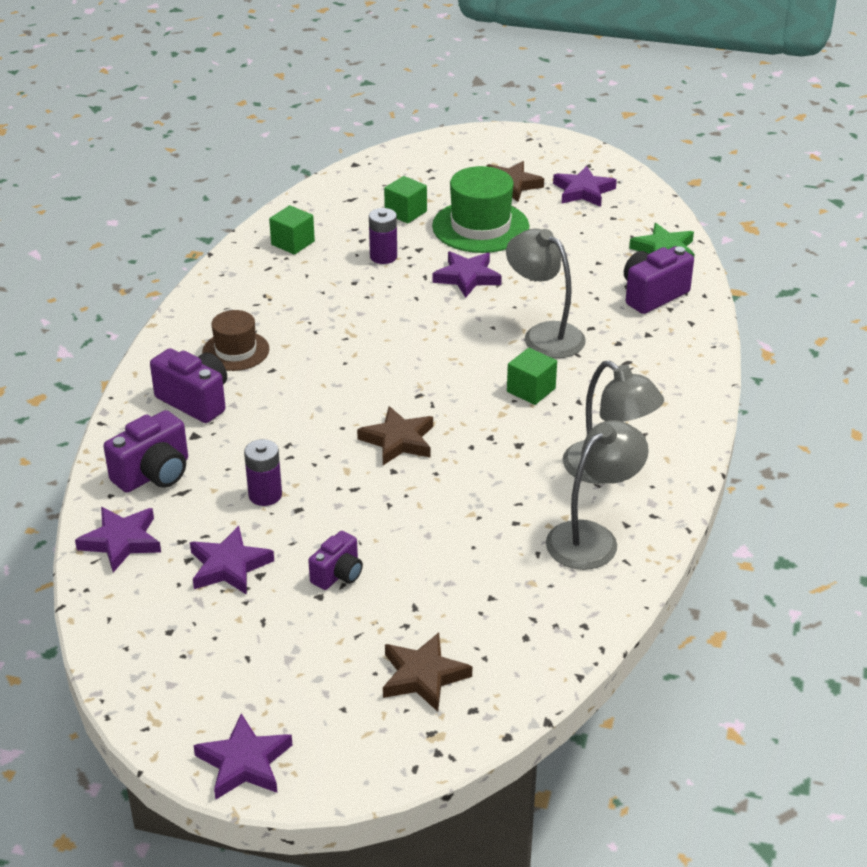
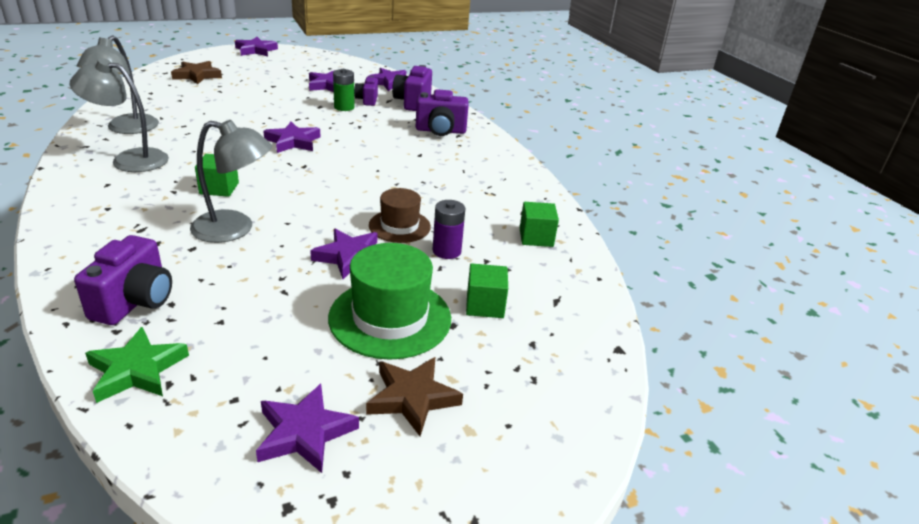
camera: 140 degrees right, 5 degrees down
brown hat [202,310,269,371] -> brown hat moved to [369,188,431,243]
purple battery [244,439,282,506] -> green battery [333,69,354,111]
purple camera [308,531,363,590] -> purple camera moved to [354,76,378,106]
brown star [357,406,433,465] -> purple star [263,122,321,153]

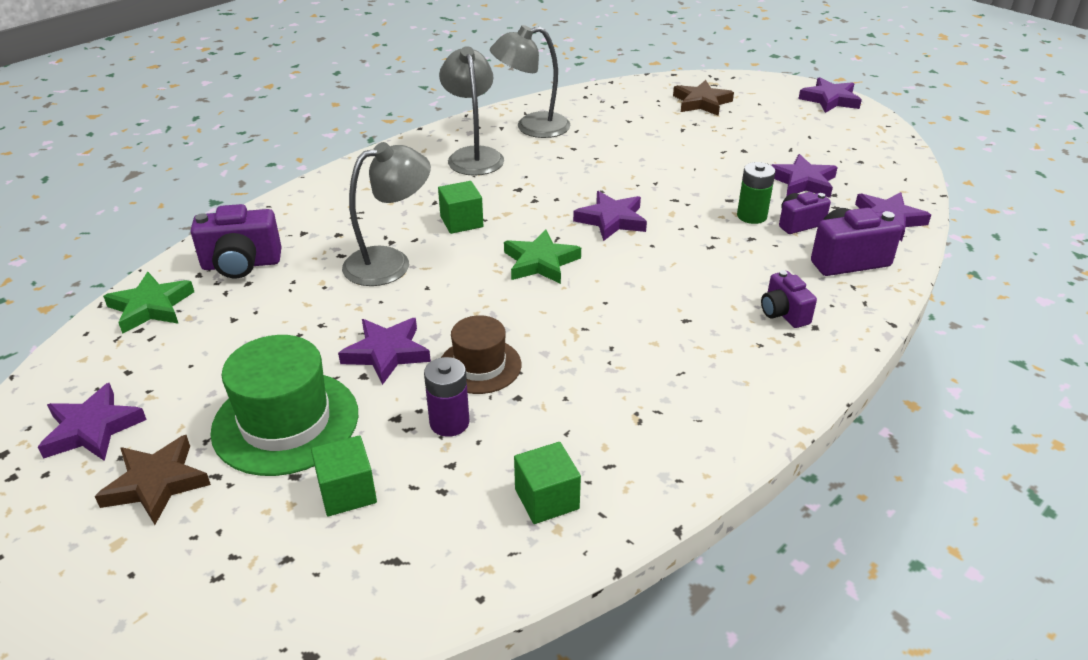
camera: 70 degrees right, 5 degrees up
grey lamp [190,120,272,243] -> grey lamp turned 105 degrees counterclockwise [342,142,431,286]
purple camera [416,89,468,136] -> purple camera [761,270,817,328], size x0.63
none -> green star [504,229,581,284]

